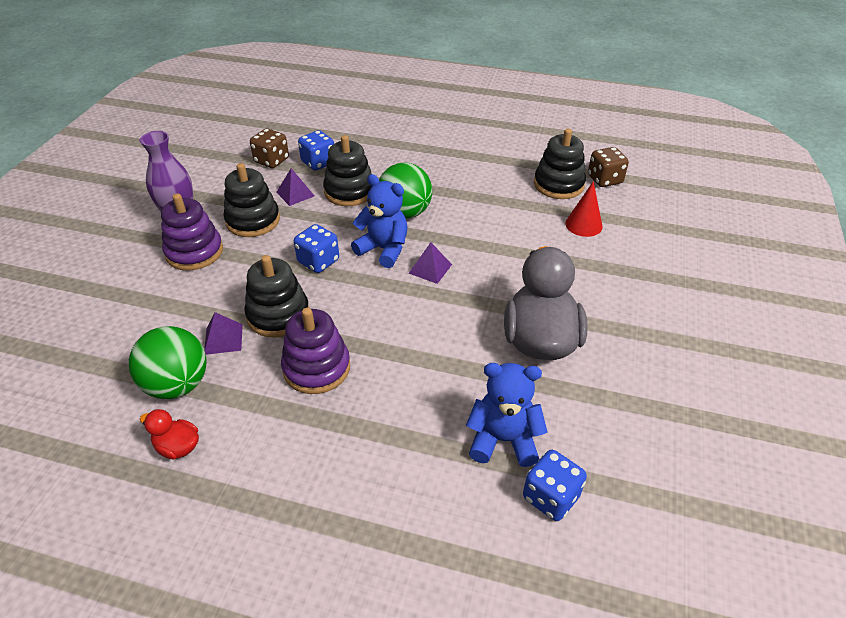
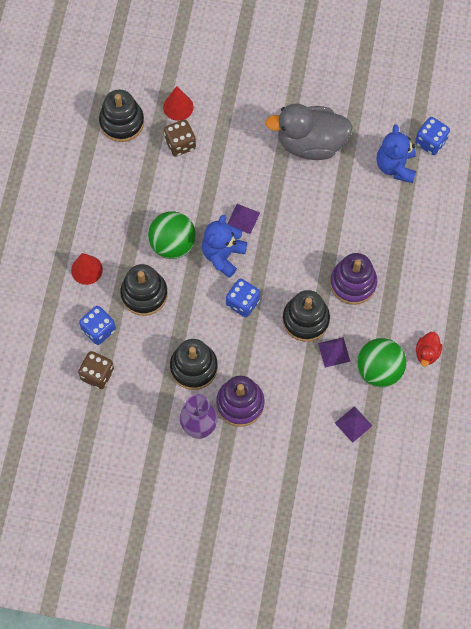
camera: 95 degrees left, 25 degrees up
purple pyramid [276,168,314,206] -> purple pyramid moved to [335,406,372,443]
brown dice [588,147,629,187] -> brown dice moved to [164,119,196,157]
none -> red cone [71,253,103,285]

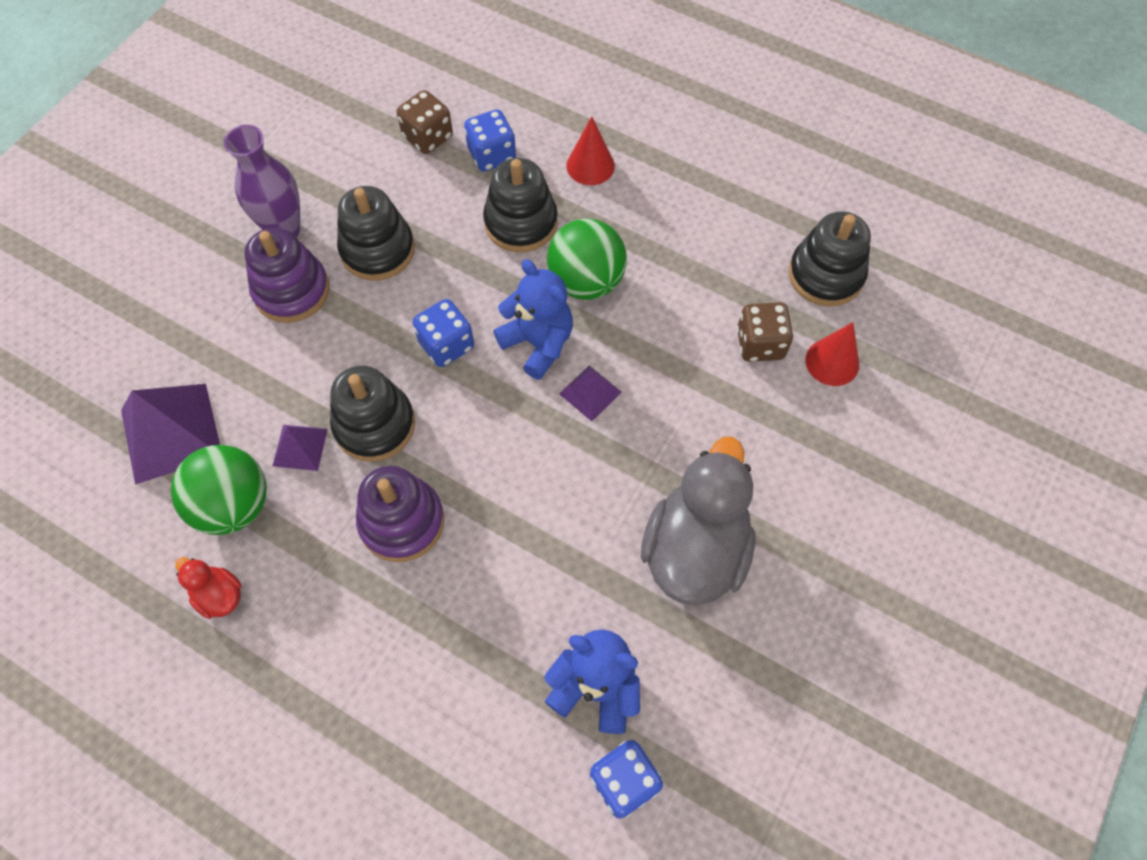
camera: 110 degrees right, 5 degrees down
purple pyramid [335,406,372,443] -> purple pyramid [121,384,220,485], size x1.89

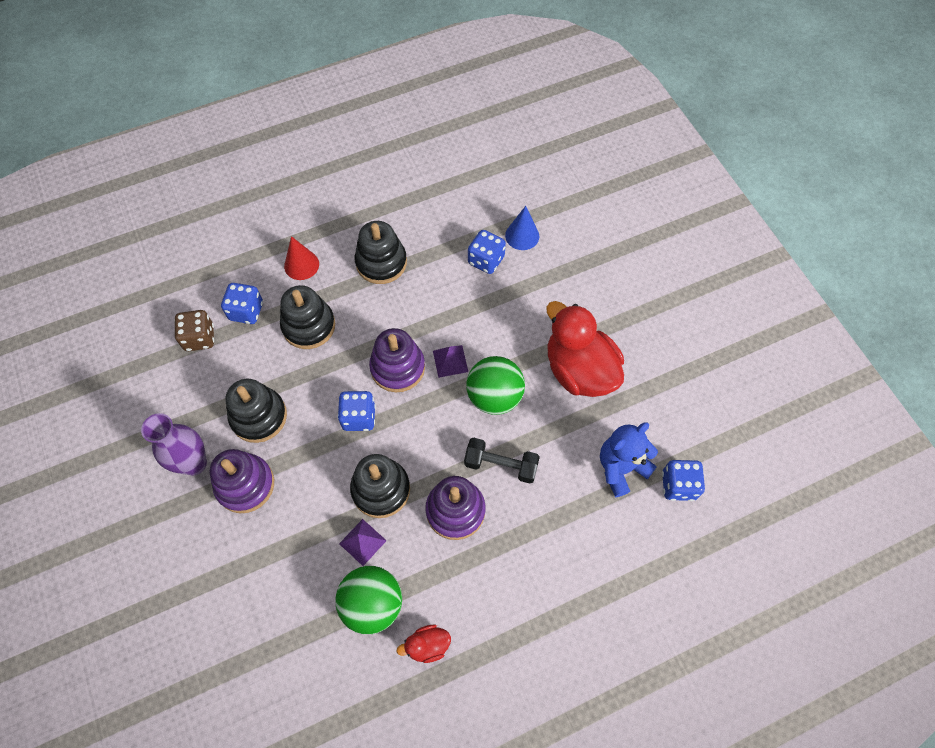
camera: 55 degrees left, 0 degrees up
purple pyramid [121,384,220,485] -> none
blue teddy bear [493,259,573,380] -> purple stacking toy [369,328,425,392]
green ball [547,219,627,300] -> green ball moved to [466,356,525,415]
grey duck [641,437,756,605] -> red duck [547,301,624,397]
brown dice [737,302,794,362] -> blue dice [468,230,506,274]
black stacking toy [789,211,871,307] -> black stacking toy moved to [355,221,407,284]
red cone [805,322,859,386] -> blue cone [505,206,539,250]
none -> black dumbbell [464,437,540,484]

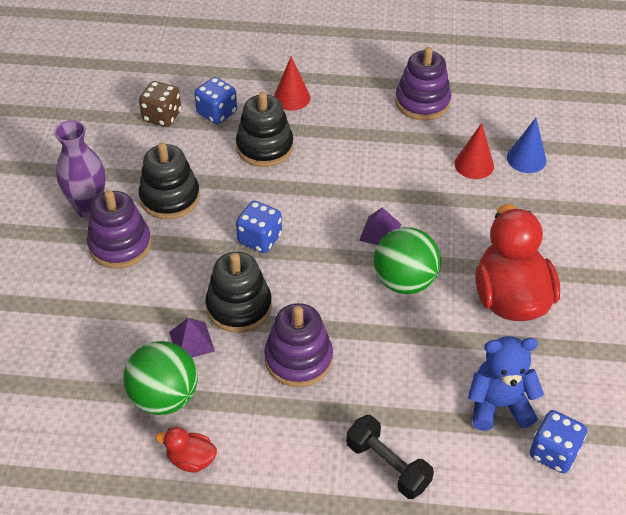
camera: 30 degrees right, 15 degrees down
black stacking toy [355,221,407,284] -> none
purple stacking toy [369,328,425,392] -> purple stacking toy moved to [395,47,451,121]
black dumbbell [464,437,540,484] -> black dumbbell moved to [346,415,434,499]
blue dice [468,230,506,274] -> red cone [454,123,494,179]

